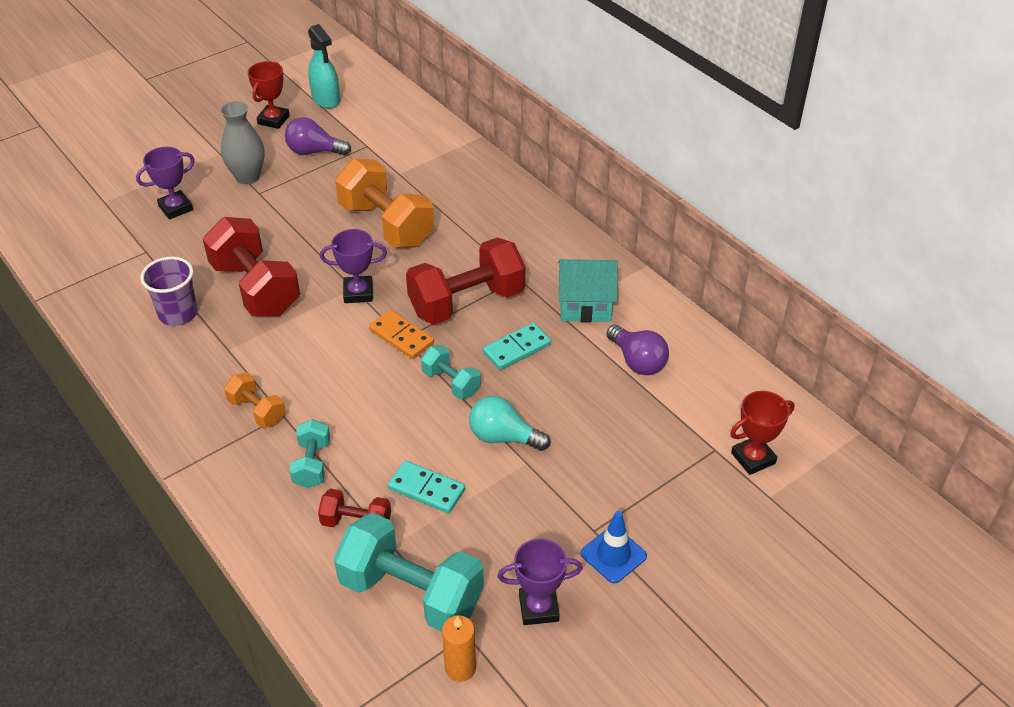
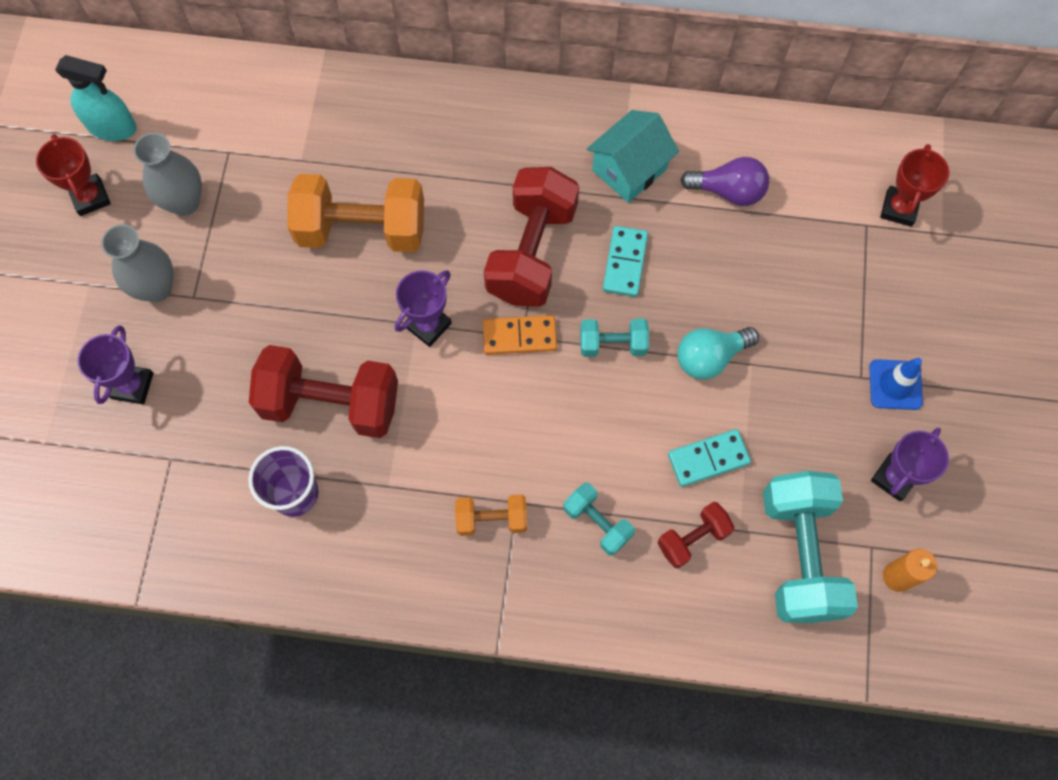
camera: 45 degrees left, 25 degrees up
purple light bulb [285,117,351,156] -> grey vase [133,133,202,216]
turquoise dumbbell [334,513,484,632] -> turquoise dumbbell turned 75 degrees counterclockwise [763,471,858,623]

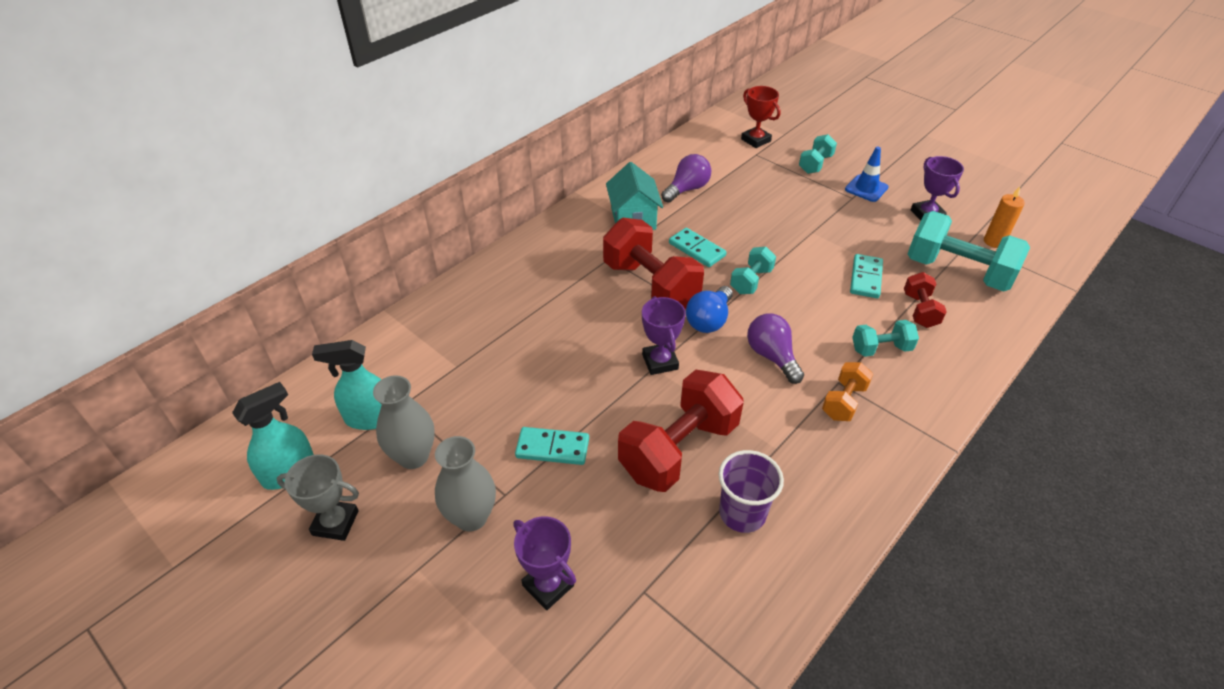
camera: 55 degrees left, 25 degrees down
red trophy [36,134,111,216] -> grey trophy [277,454,359,541]
orange dumbbell [287,174,424,252] -> none
orange domino [483,315,557,355] -> blue light bulb [686,286,733,333]
turquoise light bulb [677,327,759,380] -> none
none -> turquoise spray bottle [312,340,382,430]
none -> turquoise domino [515,427,589,465]
none -> purple light bulb [747,313,804,384]
none -> turquoise dumbbell [799,134,837,174]

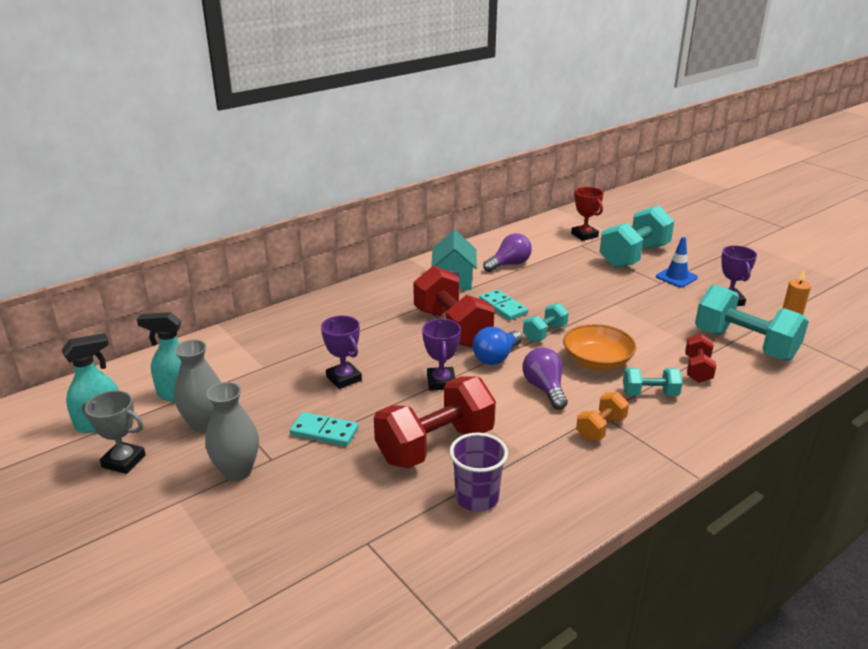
camera: 10 degrees right, 15 degrees down
purple trophy [513,516,576,610] -> purple trophy moved to [321,316,362,389]
turquoise dumbbell [799,134,837,174] -> turquoise dumbbell [600,206,674,268], size x1.96
turquoise domino [850,254,883,298] -> none
none -> orange bowl [563,324,636,370]

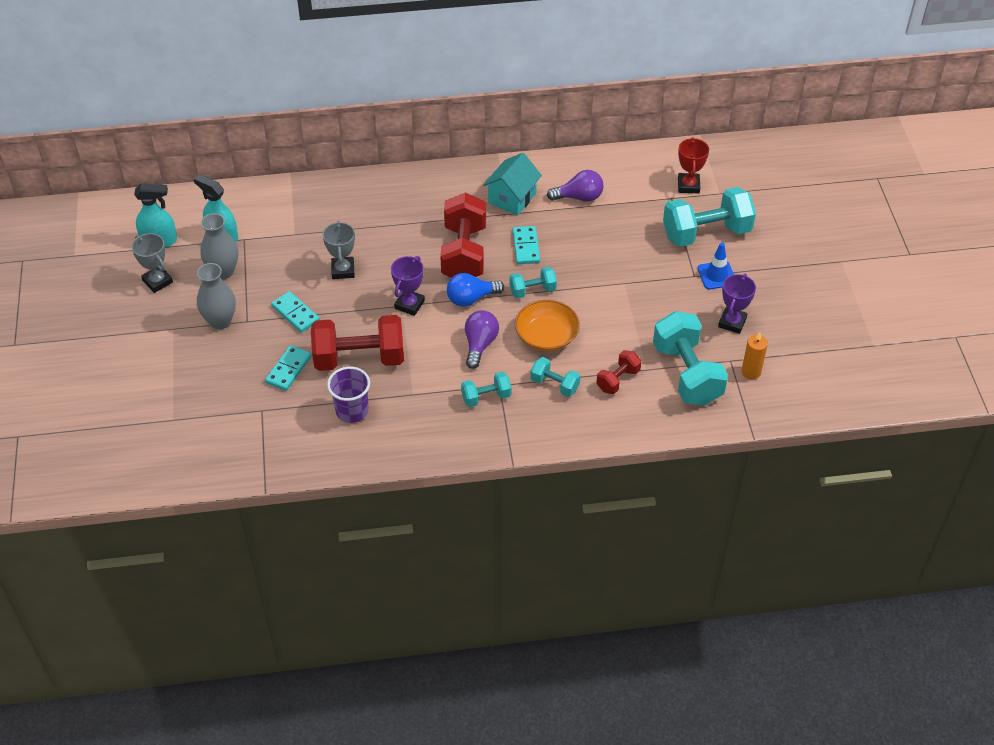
camera: 30 degrees right, 20 degrees up
purple trophy [321,316,362,389] -> grey trophy [323,221,355,279]
orange dumbbell [576,392,629,441] -> turquoise dumbbell [461,372,511,407]
none -> turquoise domino [265,345,312,391]

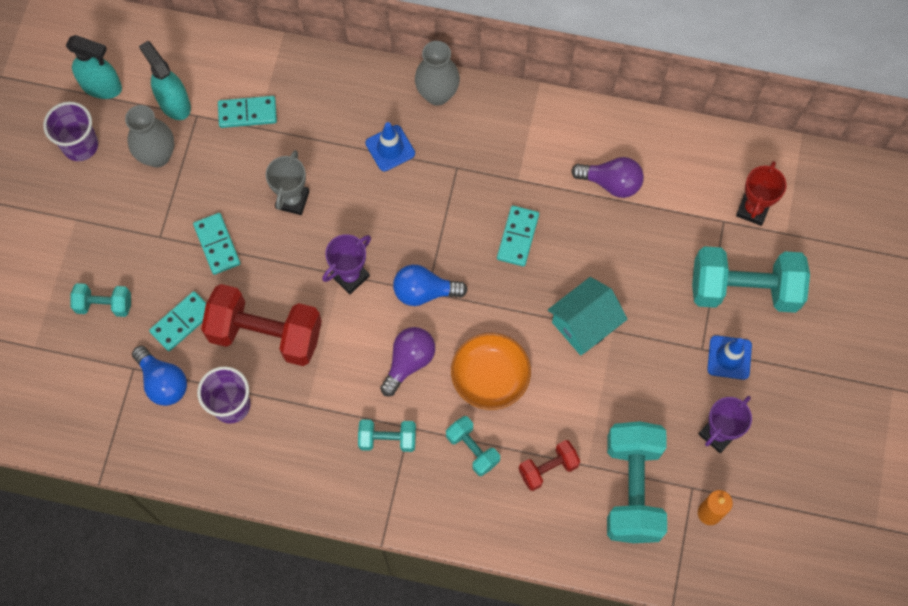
camera: 20 degrees right, 20 degrees up
grey trophy [132,233,173,293] -> purple cup [43,102,98,161]
grey vase [197,263,236,329] -> grey vase moved to [415,41,460,106]
red dumbbell [440,193,486,278] -> none
turquoise house [483,153,542,216] -> turquoise house moved to [548,277,628,356]
turquoise dumbbell [509,267,557,298] -> turquoise dumbbell moved to [70,283,131,317]
none -> blue light bulb [132,346,187,406]
none -> turquoise domino [218,96,277,128]
none -> blue traffic cone [365,122,415,171]

